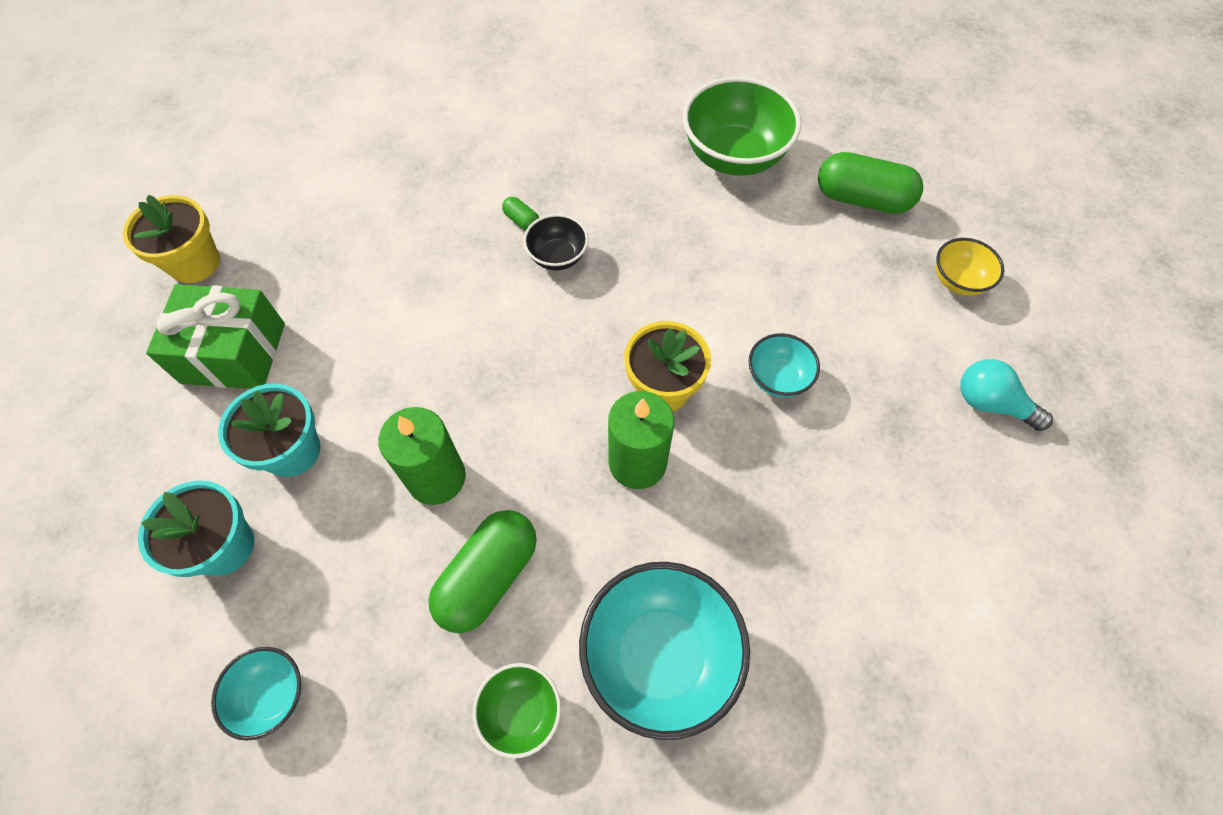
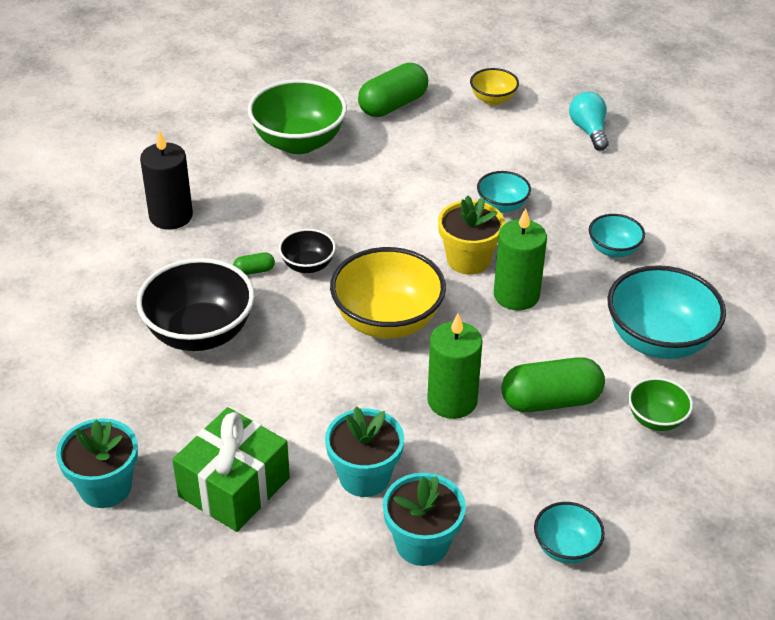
camera: 60 degrees left, 20 degrees down
yellow flower pot [123,195,220,283] -> turquoise flower pot [56,418,138,508]
green capsule [428,510,537,633] -> green capsule turned 75 degrees counterclockwise [501,357,605,412]
turquoise light bulb [960,359,1053,431] -> turquoise light bulb turned 105 degrees clockwise [569,92,609,151]
none -> black bowl [137,258,254,351]
none -> black candle [140,130,193,229]
none -> yellow bowl [330,247,446,339]
none -> turquoise bowl [589,214,645,257]

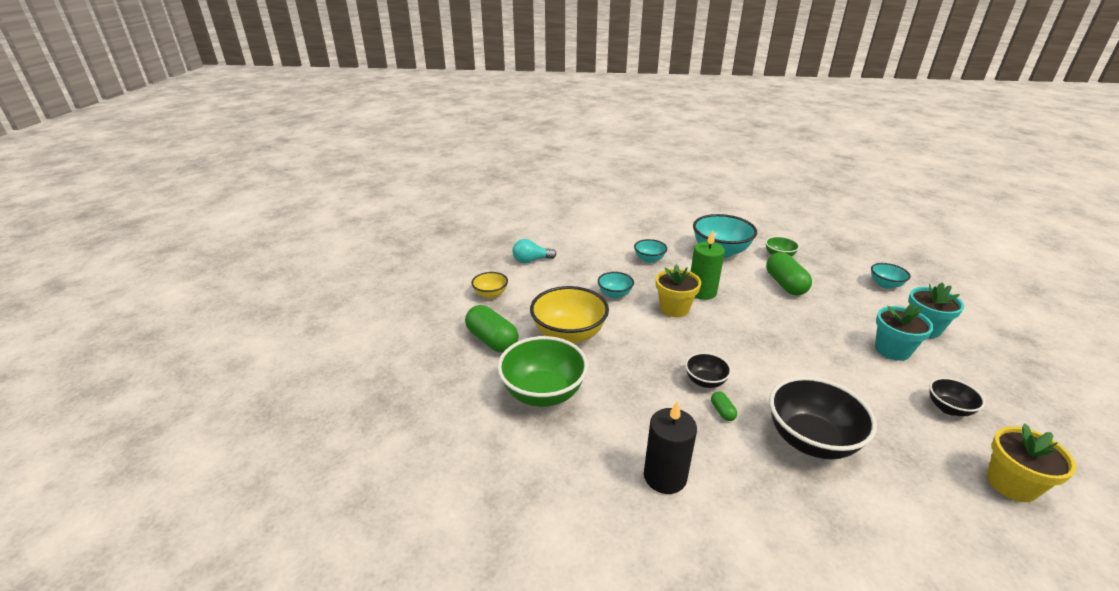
camera: 90 degrees left, 10 degrees down
turquoise flower pot [56,418,138,508] -> yellow flower pot [987,424,1077,502]
green gift [172,407,290,532] -> black bowl [929,377,985,416]
yellow bowl [330,247,446,339] -> yellow bowl moved to [530,286,609,344]
green candle [427,314,483,419] -> none

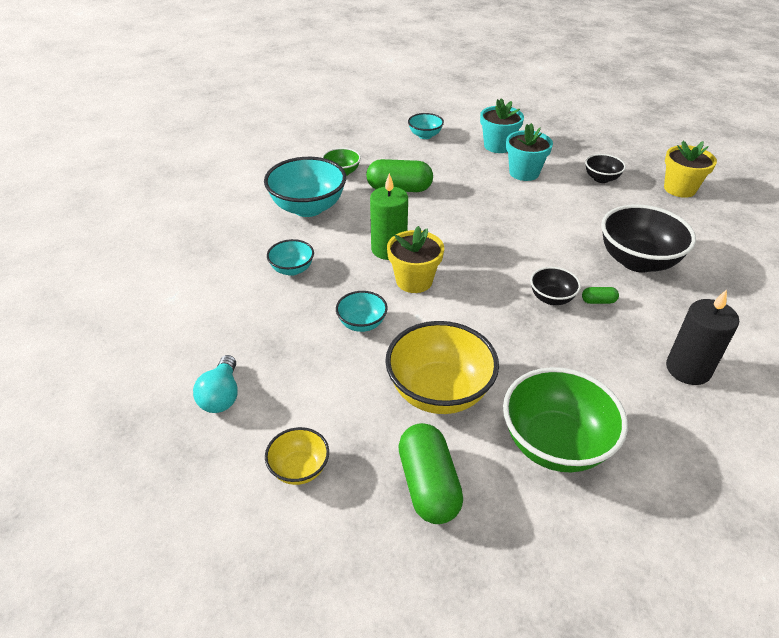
camera: 75 degrees left, 10 degrees up
green capsule [465,305,519,353] -> green capsule turned 75 degrees counterclockwise [398,423,463,524]

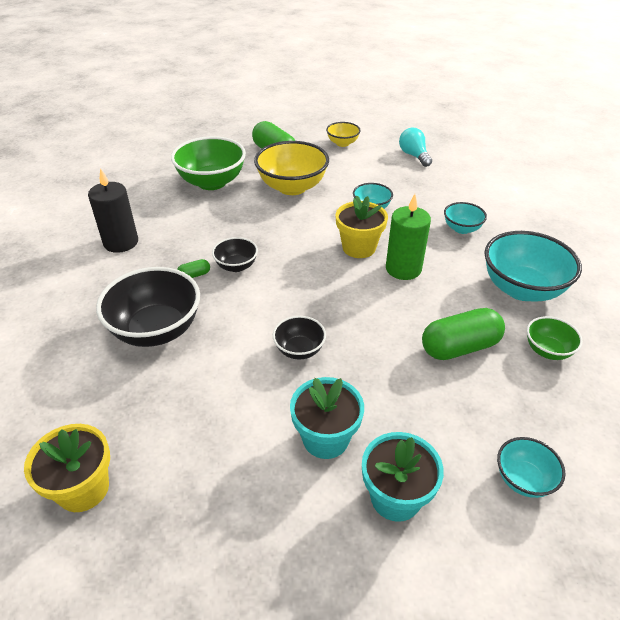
camera: 155 degrees right, 0 degrees up
black bowl [585,154,626,183] -> black bowl moved to [273,316,326,360]

